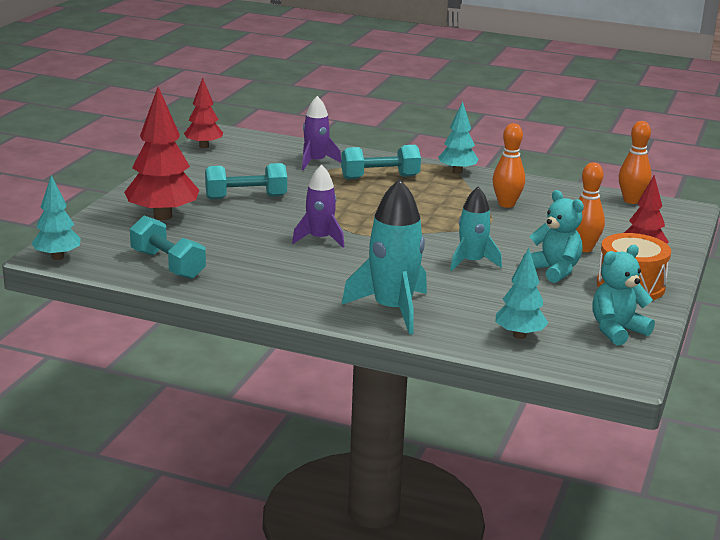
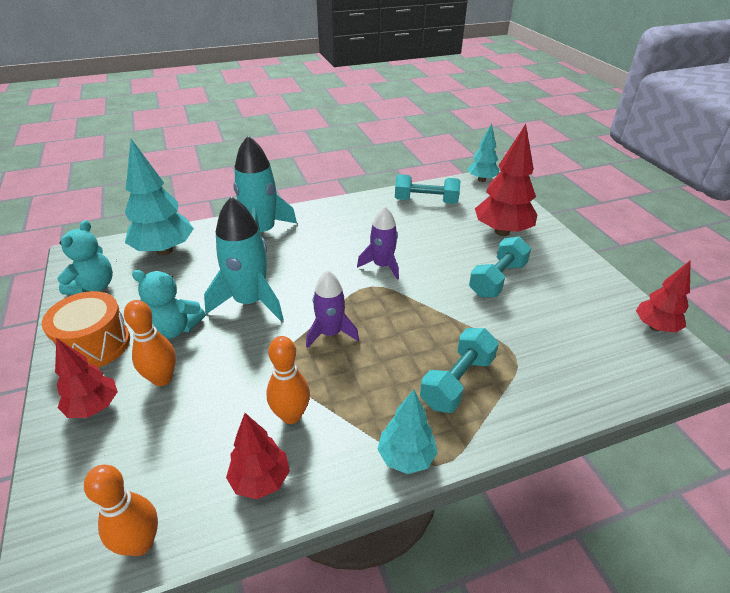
camera: 140 degrees right, 15 degrees up
purple rocket [302,96,341,170] -> purple rocket moved to [306,270,359,348]
turquoise rocket [450,187,502,271] -> turquoise rocket [204,197,284,321], size x1.58
turquoise tree [495,248,549,339] -> turquoise tree [125,139,194,255], size x1.65
none -> red tree [226,413,290,499]

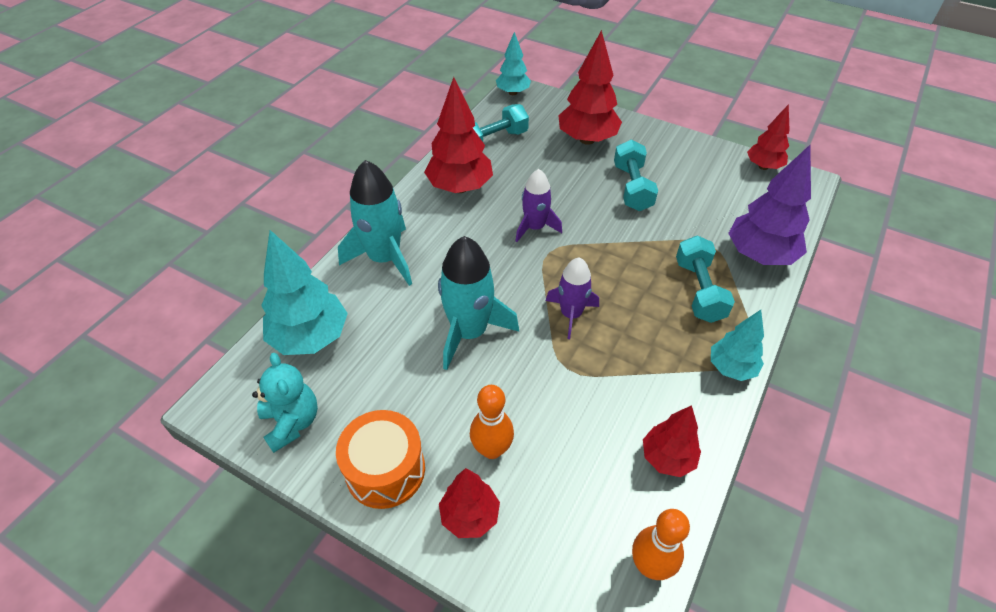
camera: 40 degrees left, 10 degrees up
turquoise teddy bear [132,270,205,339] -> none
orange bowling pin [266,336,310,424] -> none
none -> red tree [424,77,493,193]
none -> purple tree [728,145,811,265]

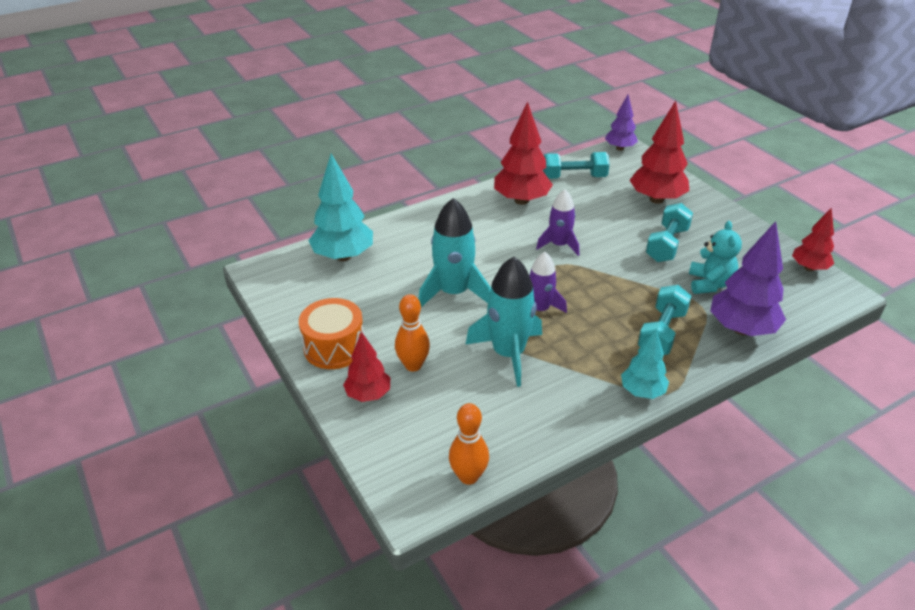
camera: 30 degrees right, 10 degrees down
turquoise teddy bear [252,353,318,453] -> turquoise teddy bear moved to [689,221,742,294]
turquoise rocket [338,160,412,286] -> turquoise rocket moved to [465,257,542,387]
turquoise tree [496,32,531,95] -> purple tree [605,95,638,151]
red tree [643,405,701,477] -> none

